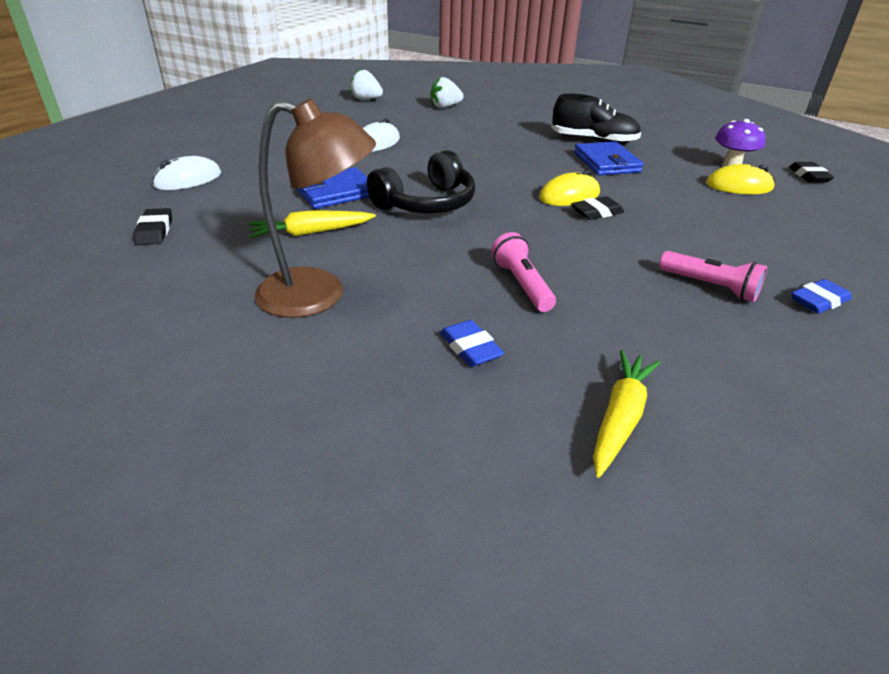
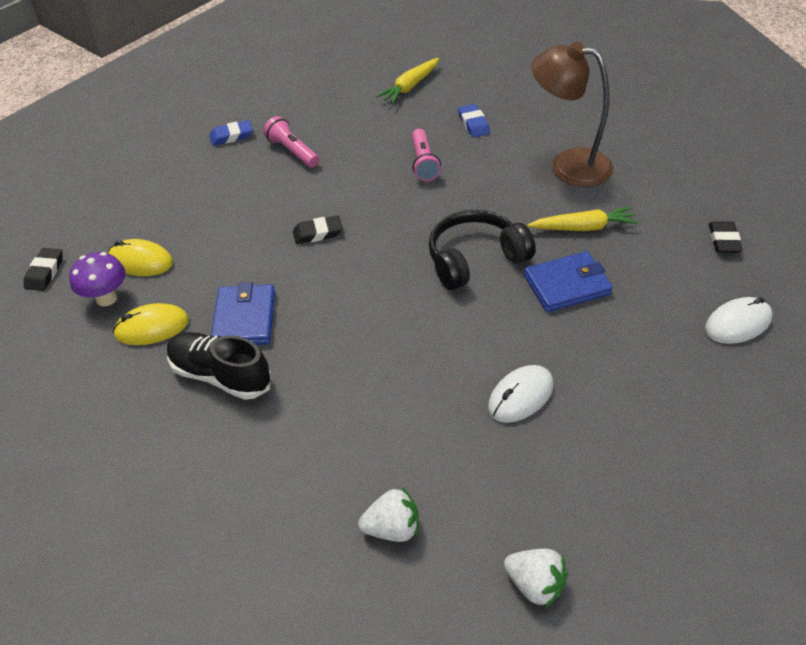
camera: 165 degrees left, 10 degrees up
yellow mouse [539,170,600,206] -> yellow mouse moved to [113,303,189,345]

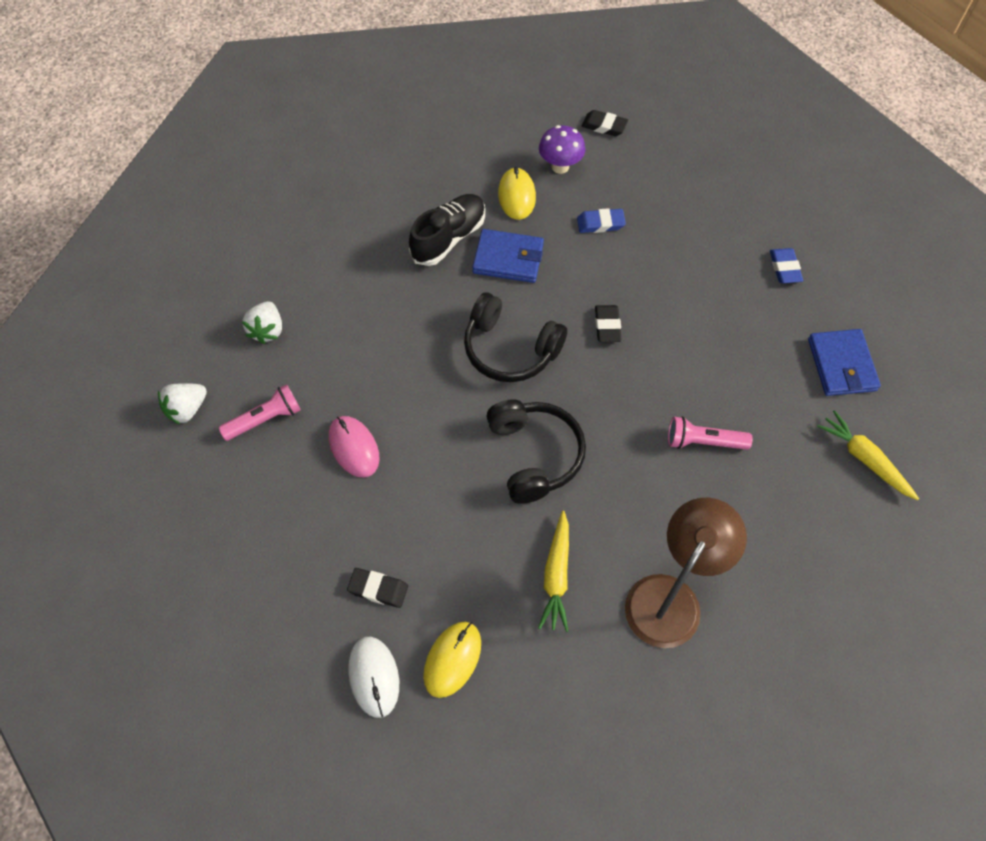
camera: 100 degrees right, 15 degrees up
yellow mouse [108,239,173,276] -> yellow mouse moved to [423,622,481,698]
pink flashlight [264,116,319,167] -> pink flashlight moved to [219,384,301,441]
blue eraser [458,104,490,137] -> blue eraser moved to [577,208,626,233]
white mouse [488,365,554,423] -> pink mouse [329,416,380,478]
blue wallet [524,251,613,312] -> blue wallet moved to [808,329,881,396]
black eraser [709,221,743,253] -> black eraser moved to [347,568,408,608]
none -> black headphones [464,293,567,382]

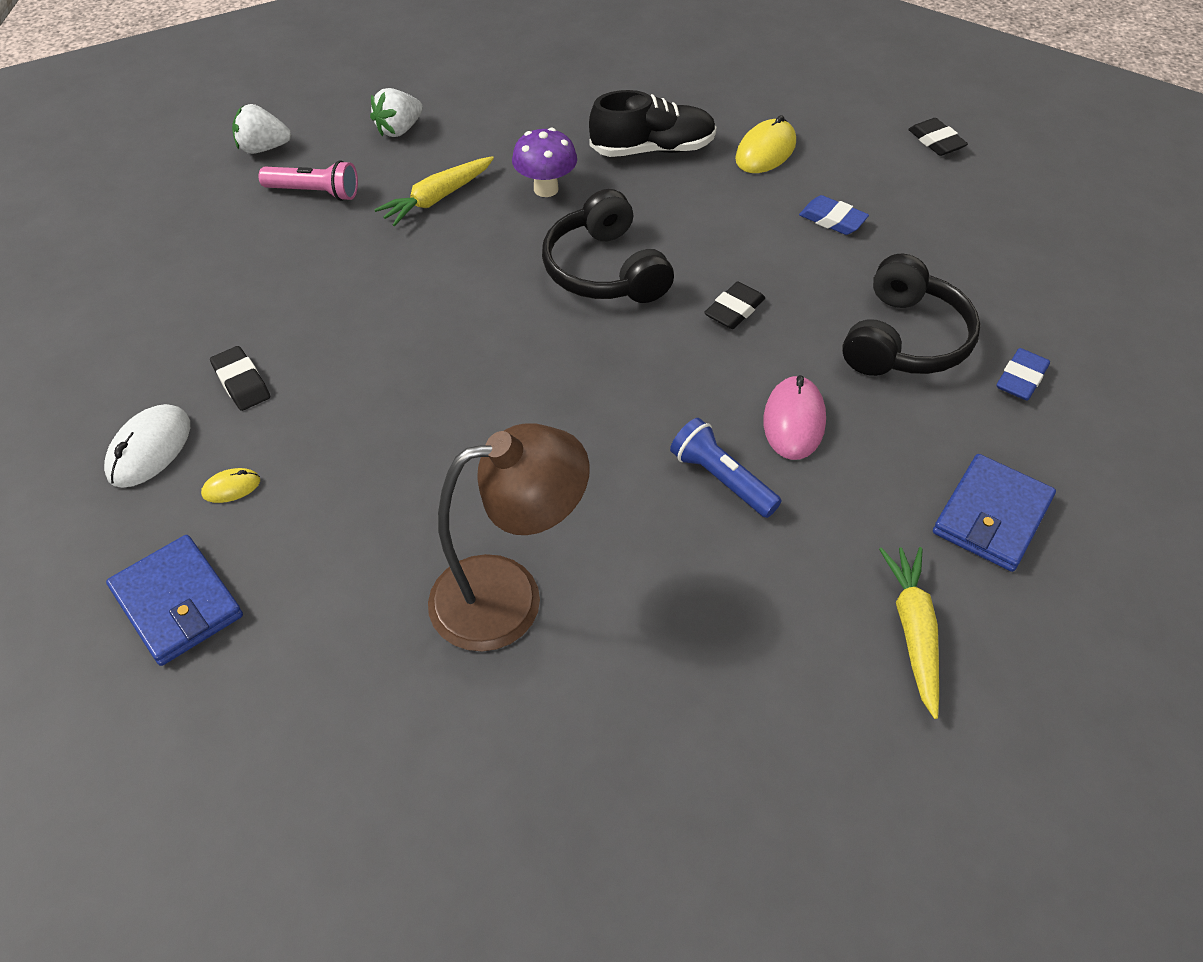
camera: 40 degrees right, 10 degrees down
pink mouse [329,416,380,478] -> pink mouse moved to [763,375,826,460]
yellow mouse [423,622,481,698] -> yellow mouse [201,468,260,503], size x0.54
blue wallet [472,229,544,283] -> blue wallet moved to [106,535,243,666]
black headphones [486,399,586,504] -> black headphones moved to [842,254,980,376]
yellow carrot [538,511,569,632] -> yellow carrot moved to [374,156,494,226]
purple mushroom [539,125,586,174] -> purple mushroom moved to [512,128,577,197]
pink flashlight [668,416,753,450] -> blue flashlight [670,418,781,518]

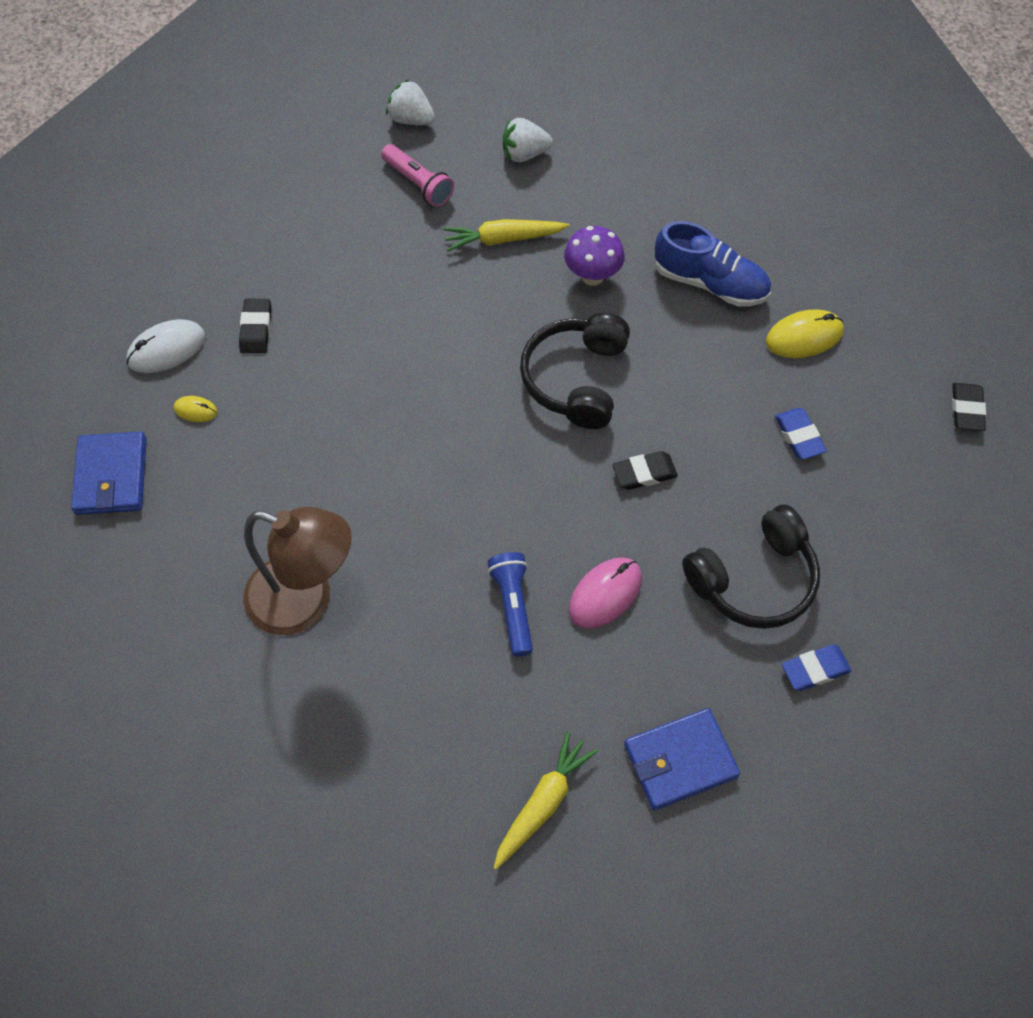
camera: 35 degrees right, 10 degrees up
black shoe [589,90,716,157] -> blue shoe [654,221,771,307]

